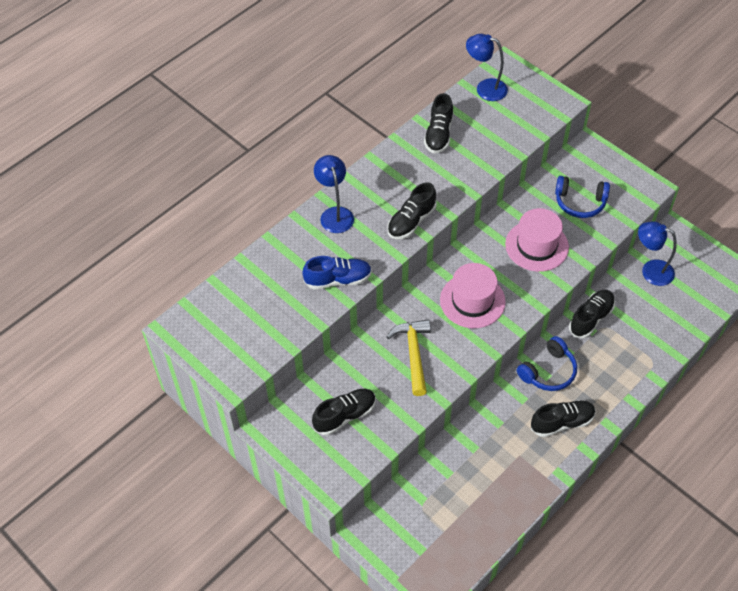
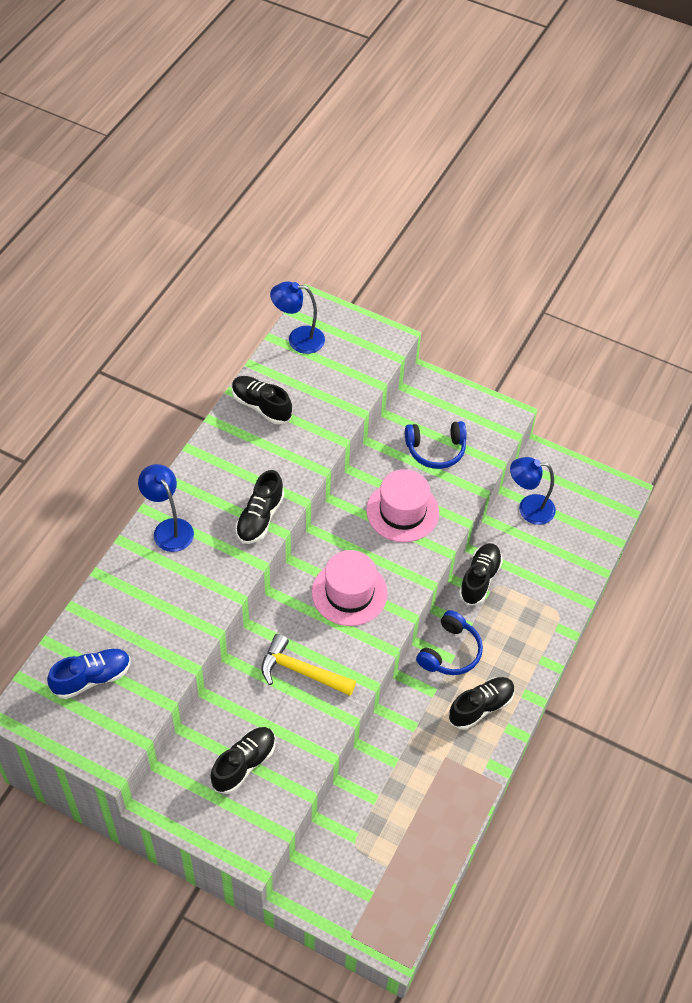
camera: 20 degrees left, 0 degrees up
blue shoe [303,256,372,290] -> blue shoe moved to [47,648,131,699]
yellow hammer [387,319,431,396] -> yellow hammer turned 45 degrees counterclockwise [261,634,356,696]
black shoe [424,93,453,154] -> black shoe turned 135 degrees clockwise [232,376,292,425]

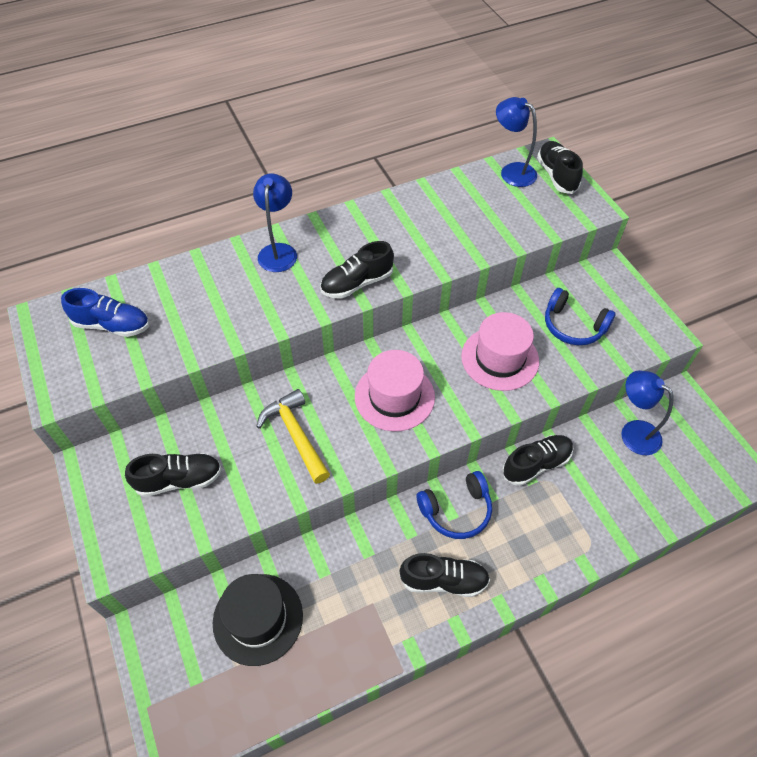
camera: 40 degrees right, 0 degrees up
black shoe [232,376,292,425] -> black shoe moved to [537,141,583,194]
none -> black hat [213,574,303,666]

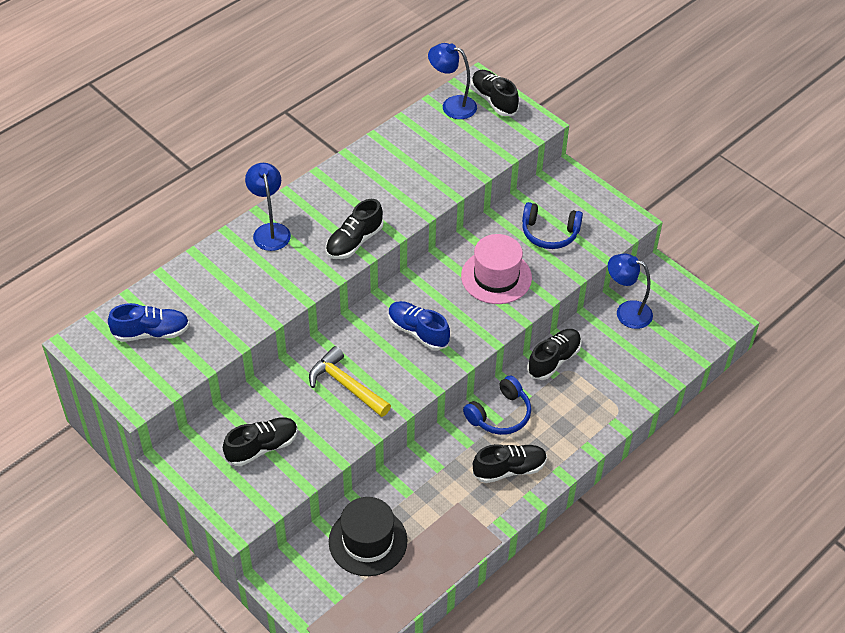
camera: 20 degrees left, 5 degrees down
pink hat [355,350,435,432] -> blue shoe [388,301,450,350]

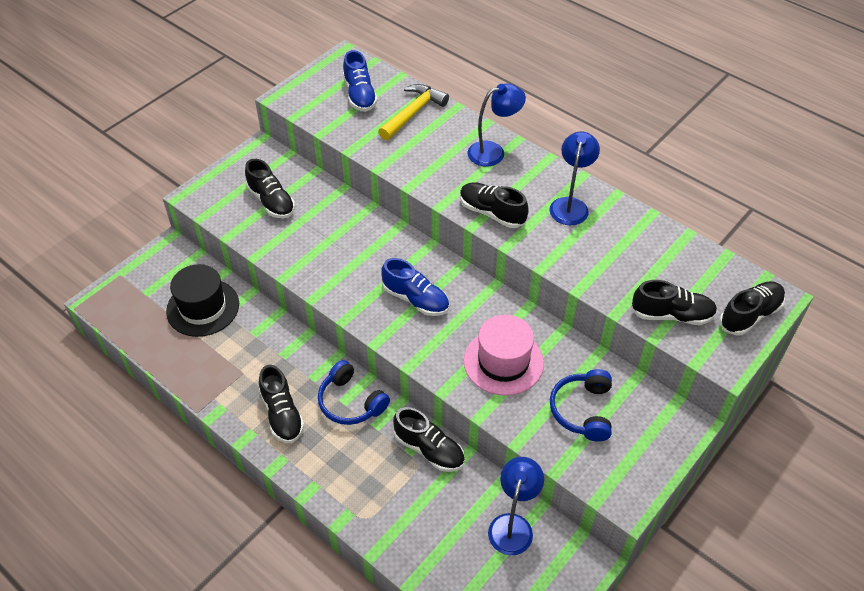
camera: 85 degrees right, 0 degrees up
yellow hammer [309,346,391,417] -> yellow hammer moved to [378,84,449,140]
blue shoe [388,301,450,350] -> blue shoe turned 90 degrees clockwise [381,258,449,316]
blue lamp [428,43,477,119] -> blue lamp moved to [549,131,600,225]
none -> black shoe [631,280,717,325]

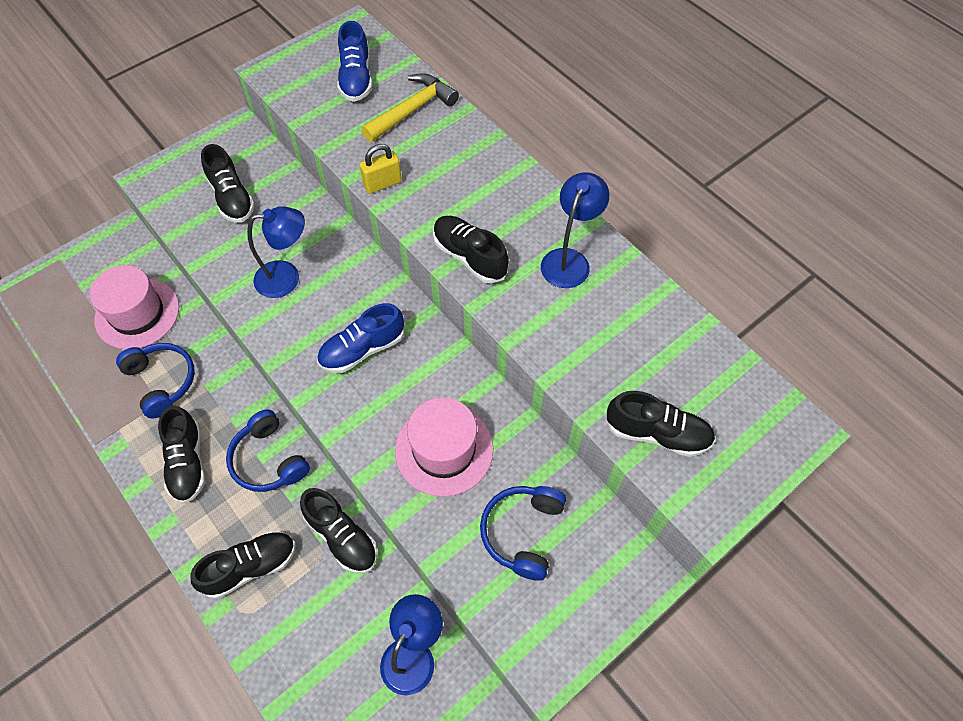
camera: 10 degrees right, 10 degrees up
black hat [166,264,239,337] -> pink hat [90,265,179,349]
blue shoe [381,258,449,316] -> blue shoe turned 105 degrees clockwise [317,303,404,373]
blue lamp [468,83,526,166] -> blue lamp moved to [247,206,305,298]
black shoe [719,281,785,336] -> black shoe moved to [190,531,296,599]
none -> blue headphones [116,343,195,418]
none -> yellow padlock [360,144,402,194]

